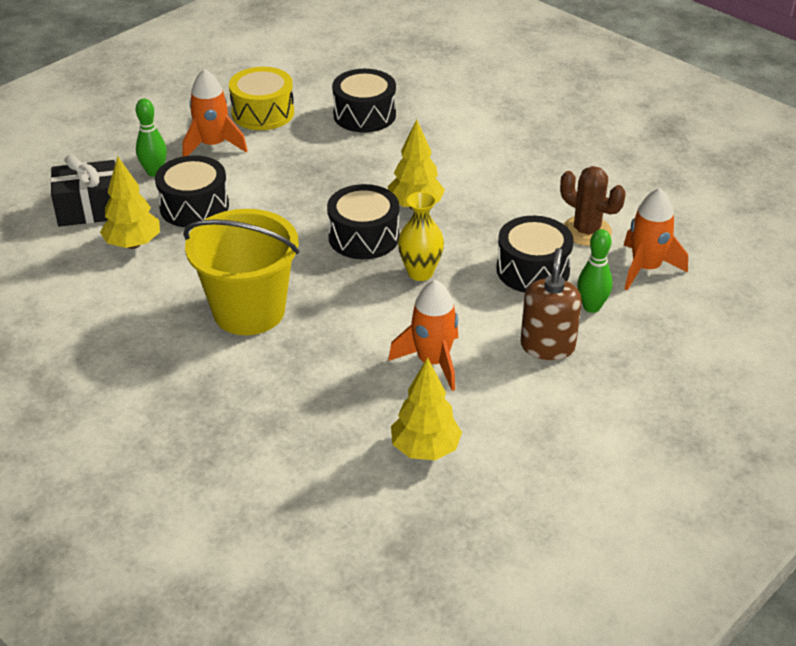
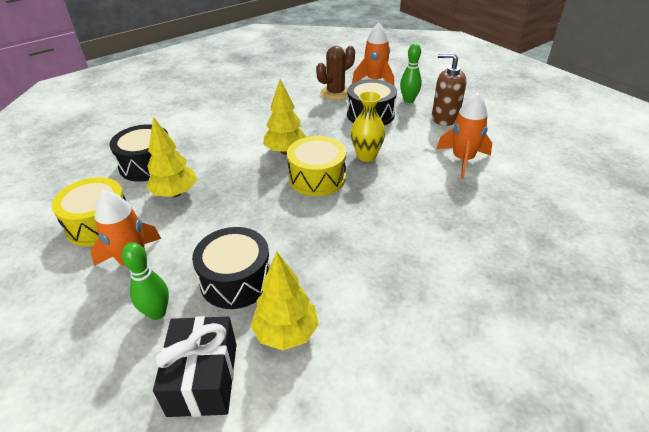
camera: 80 degrees left, 0 degrees up
yellow bucket [183,209,299,335] -> none
black drum [327,184,399,259] -> yellow drum [287,136,346,196]
yellow tree [391,357,462,460] -> yellow tree moved to [146,117,197,198]

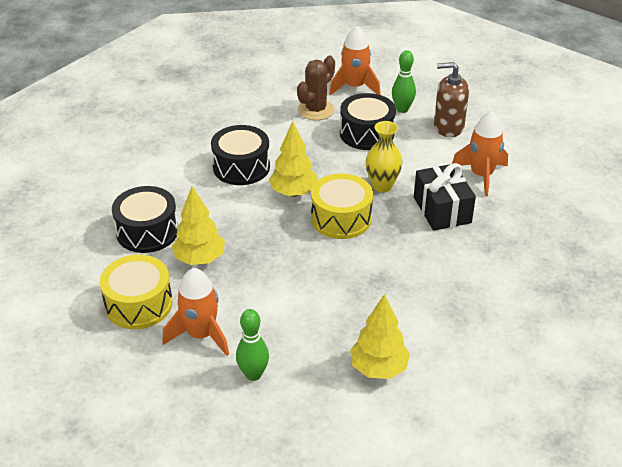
camera: 15 degrees left, 0 degrees up
black gift [153,316,236,417] -> black gift moved to [414,163,476,231]
black drum [192,227,270,309] -> black drum moved to [211,125,270,185]

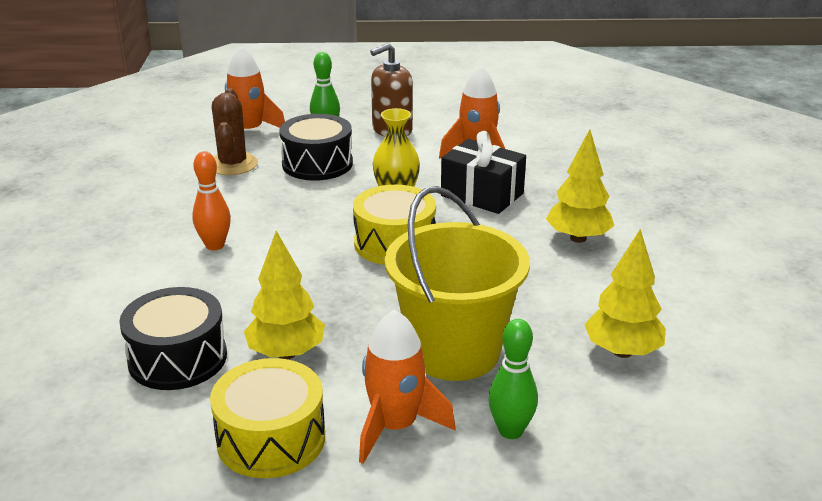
camera: 40 degrees left, 10 degrees down
black drum [211,125,270,185] -> orange bowling pin [192,151,231,250]
yellow tree [269,121,317,197] -> yellow tree moved to [546,129,615,243]
none -> yellow bucket [385,186,530,381]

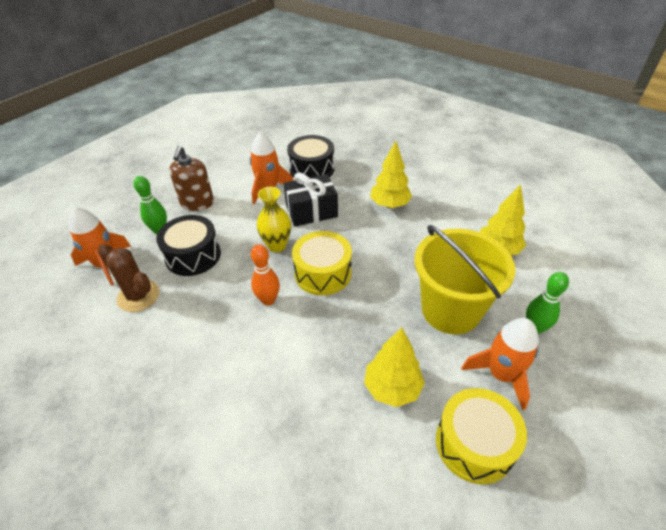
camera: 50 degrees left, 15 degrees up
black drum [119,287,227,390] -> black drum moved to [287,135,335,178]
orange bowling pin [192,151,231,250] -> orange bowling pin moved to [251,244,280,306]

